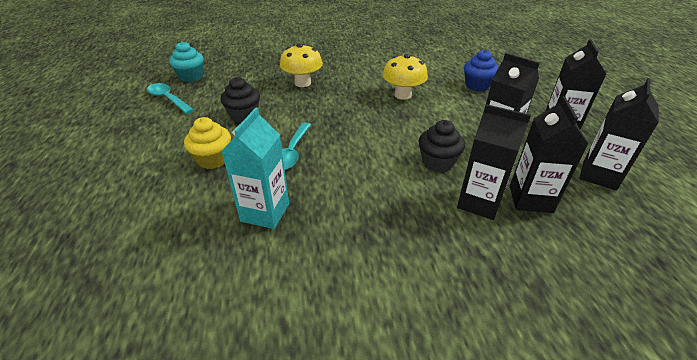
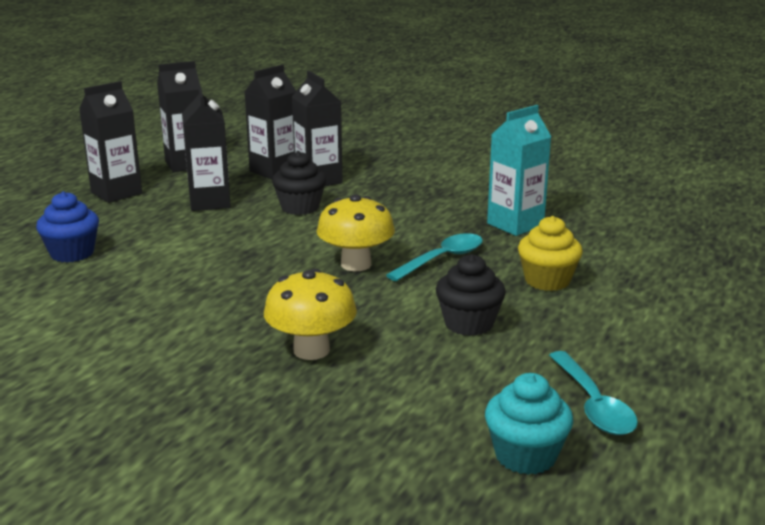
camera: 145 degrees left, 15 degrees down
yellow mushroom [383,54,428,100] -> yellow mushroom moved to [317,194,395,271]

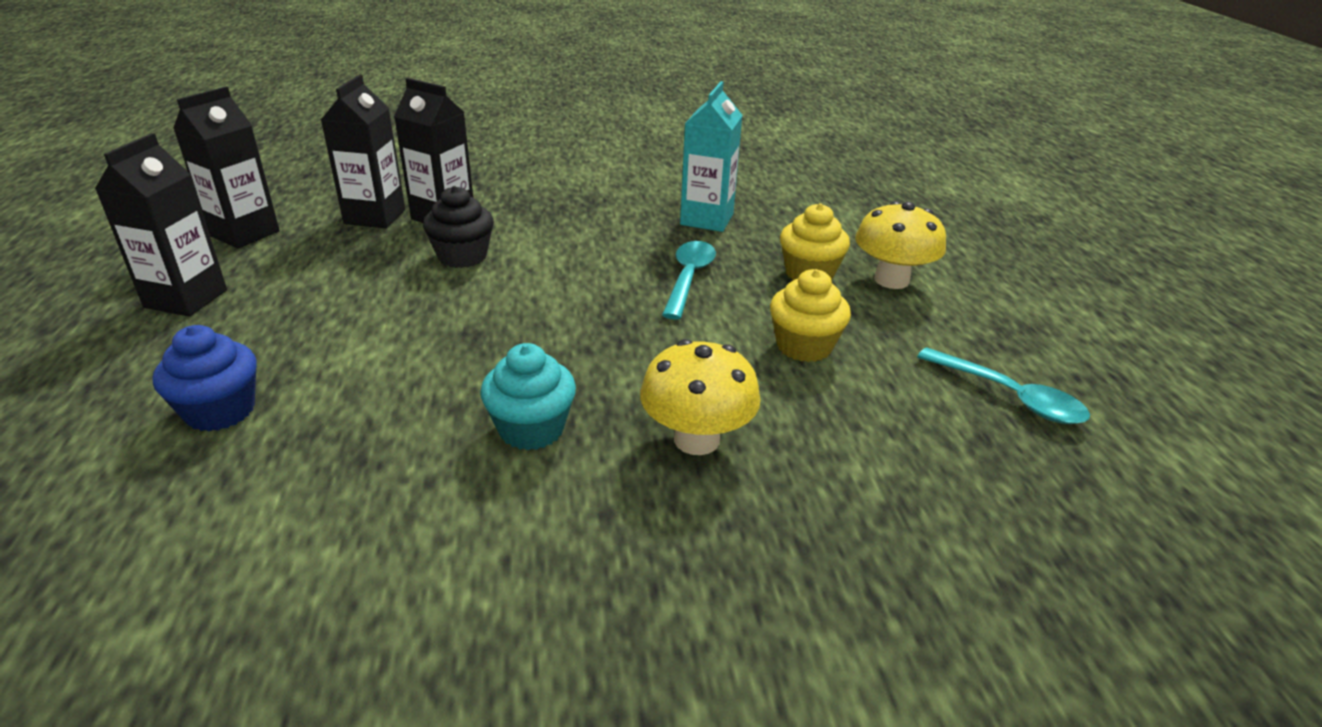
camera: 35 degrees left, 10 degrees up
black carton [182,87,231,211] -> none
yellow mushroom [317,194,395,271] -> yellow mushroom moved to [855,201,946,289]
black cupcake [436,254,506,336] -> yellow cupcake [770,269,851,362]
turquoise cupcake [485,373,573,475] -> turquoise cupcake moved to [480,343,576,450]

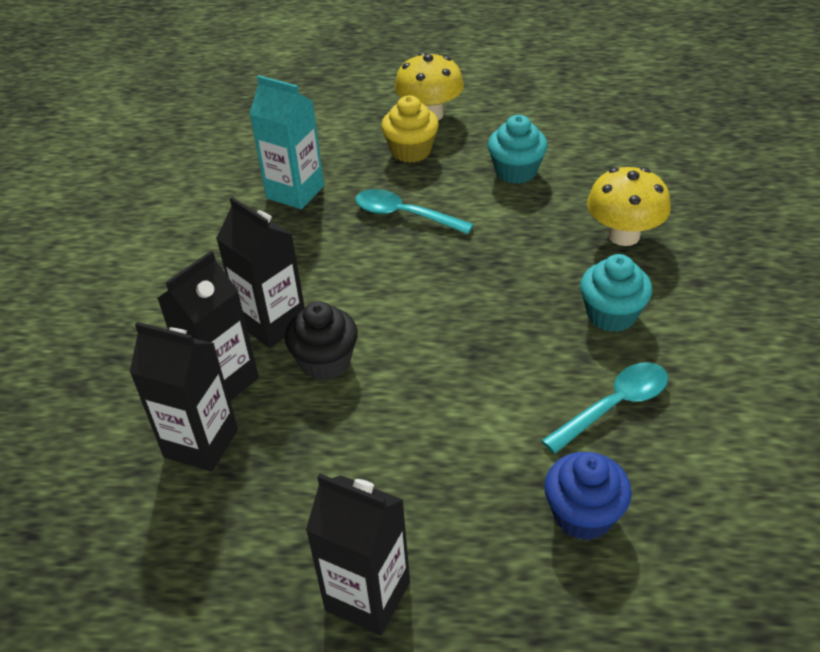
camera: 75 degrees left, 10 degrees up
black carton [173,86,280,248] -> black carton moved to [216,197,305,348]
yellow cupcake [770,269,851,362] -> turquoise cupcake [488,115,548,184]
turquoise spoon [917,347,1090,424] -> turquoise spoon moved to [541,362,668,454]

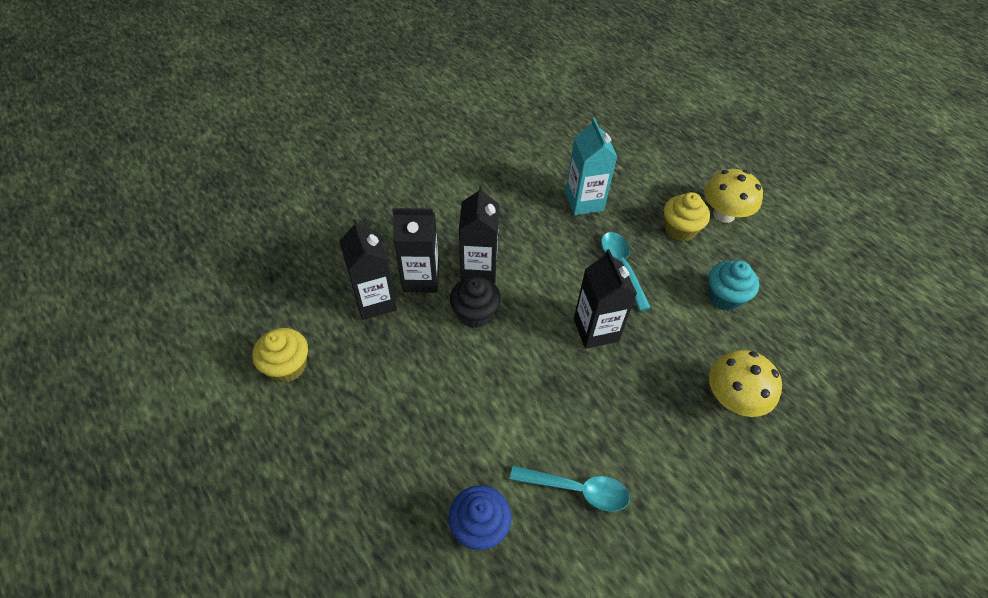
camera: 45 degrees right, 10 degrees up
black carton [306,474,410,635] -> black carton moved to [574,249,637,349]
turquoise cupcake [580,254,652,332] -> none
none -> yellow cupcake [252,328,308,382]

